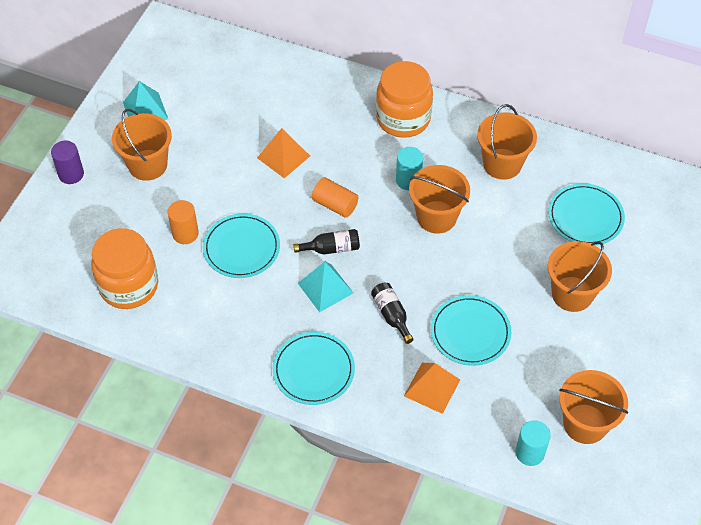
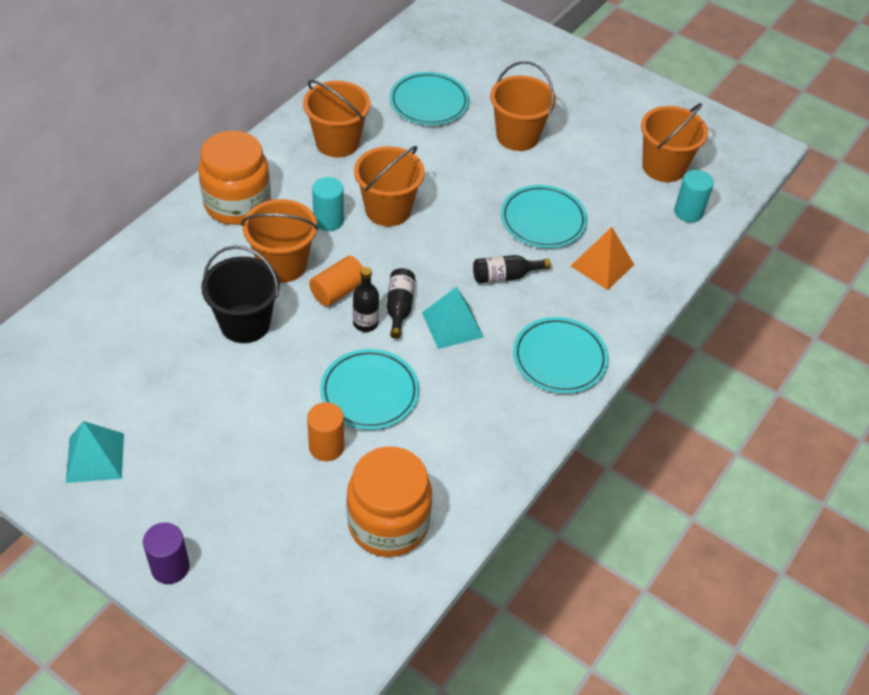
camera: 80 degrees left, 5 degrees down
orange bucket [112,109,172,181] -> orange bucket moved to [241,199,318,283]
orange pyramid [257,128,310,178] -> black bucket [201,246,280,343]
none -> black bottle [353,267,379,332]

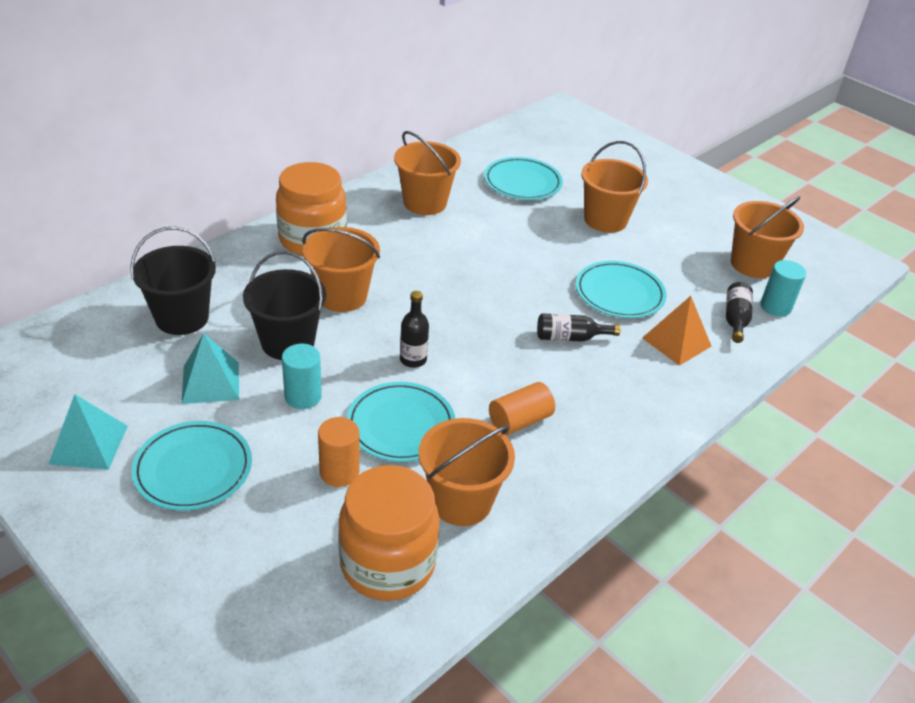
camera: 10 degrees right, 10 degrees down
purple cylinder [143,522,190,584] -> none
orange cylinder [309,256,363,306] -> orange cylinder moved to [489,382,555,435]
turquoise cylinder [312,177,344,231] -> turquoise cylinder moved to [282,344,322,409]
orange bucket [354,146,425,226] -> orange bucket moved to [419,418,515,526]
black bottle [386,268,415,339] -> black bottle moved to [726,282,753,343]
turquoise pyramid [422,287,484,349] -> turquoise pyramid moved to [182,333,239,404]
turquoise plate [513,317,609,394] -> turquoise plate moved to [131,421,252,511]
none -> black bucket [130,227,216,335]

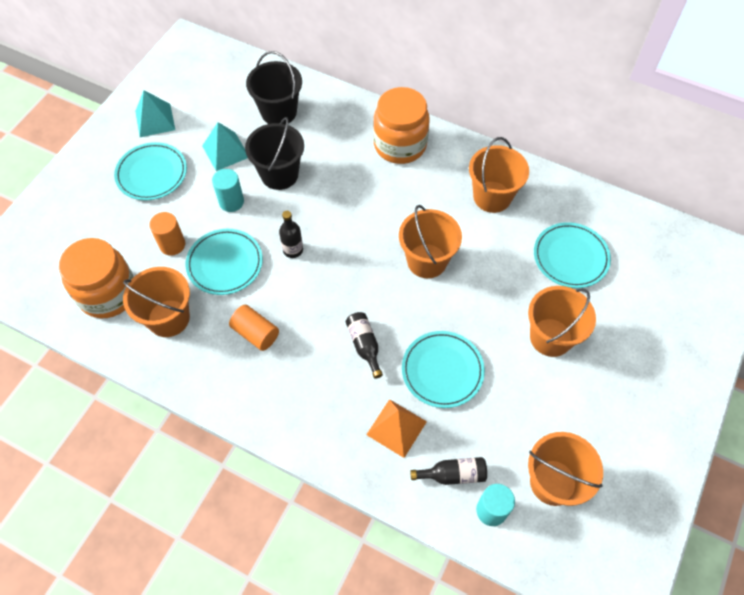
camera: 75 degrees right, 20 degrees up
orange bucket [302,227,380,312] -> orange bucket moved to [399,205,462,278]

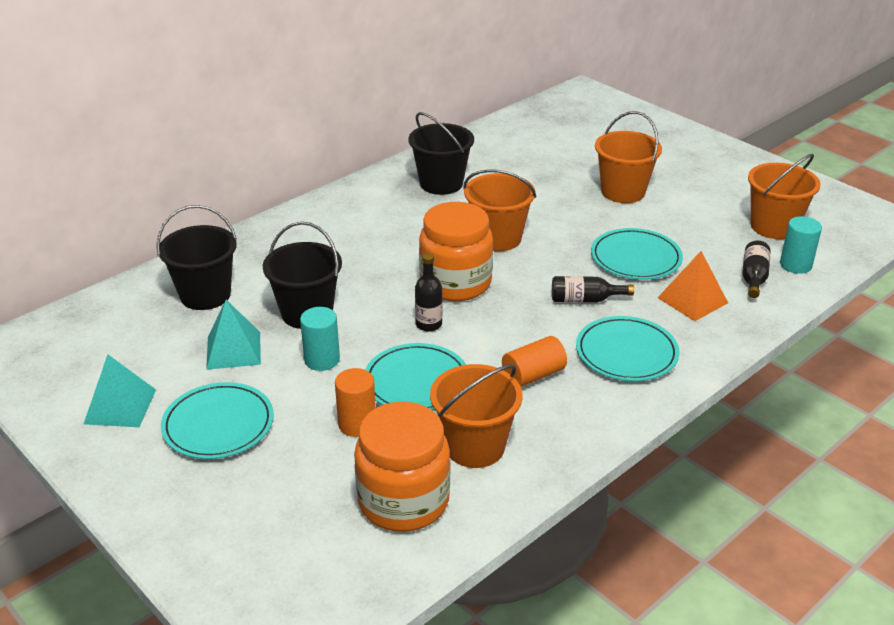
camera: 70 degrees left, 25 degrees down
orange jar [373,87,429,164] -> orange jar moved to [419,202,493,301]
orange bucket [469,137,529,213] -> black bucket [409,112,474,195]
turquoise plate [534,222,611,288] -> turquoise plate moved to [576,316,679,381]

